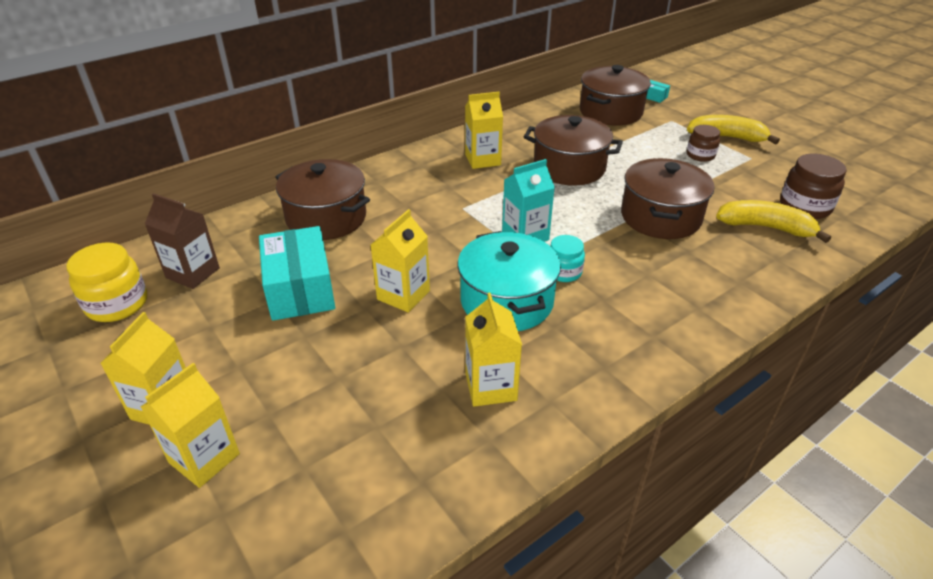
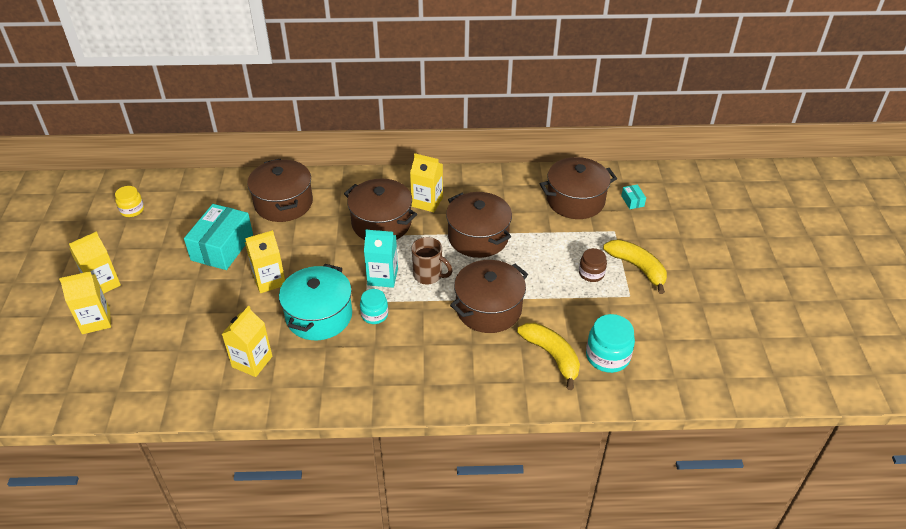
camera: 35 degrees right, 5 degrees up
yellow jar [66,243,147,322] -> yellow jar [115,186,144,217], size x0.64
brown carton [145,193,220,289] -> none
brown jar [780,154,847,219] -> turquoise jar [586,314,635,373]
none -> brown pot [344,179,417,240]
none -> brown mug [411,237,452,285]

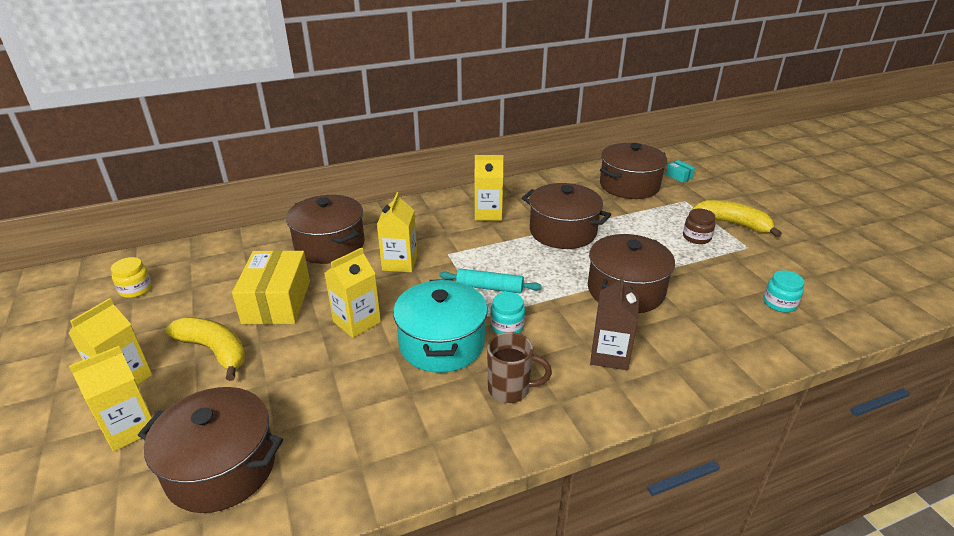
camera: 20 degrees left, 10 degrees down
turquoise box [184,204,253,270] -> yellow box [232,250,310,325]
yellow carton [222,306,272,377] -> yellow carton moved to [377,192,417,272]
brown pot [344,179,417,240] -> brown pot moved to [138,387,283,513]
turquoise carton [364,229,398,288] -> turquoise rolling pin [439,269,542,293]
brown mug [411,237,452,285] -> brown mug moved to [487,332,552,403]
yellow banana [517,323,580,390] -> yellow banana moved to [165,317,246,381]
turquoise jar [586,314,635,373] -> turquoise jar [764,270,805,313], size x0.64
none -> brown carton [590,275,639,370]

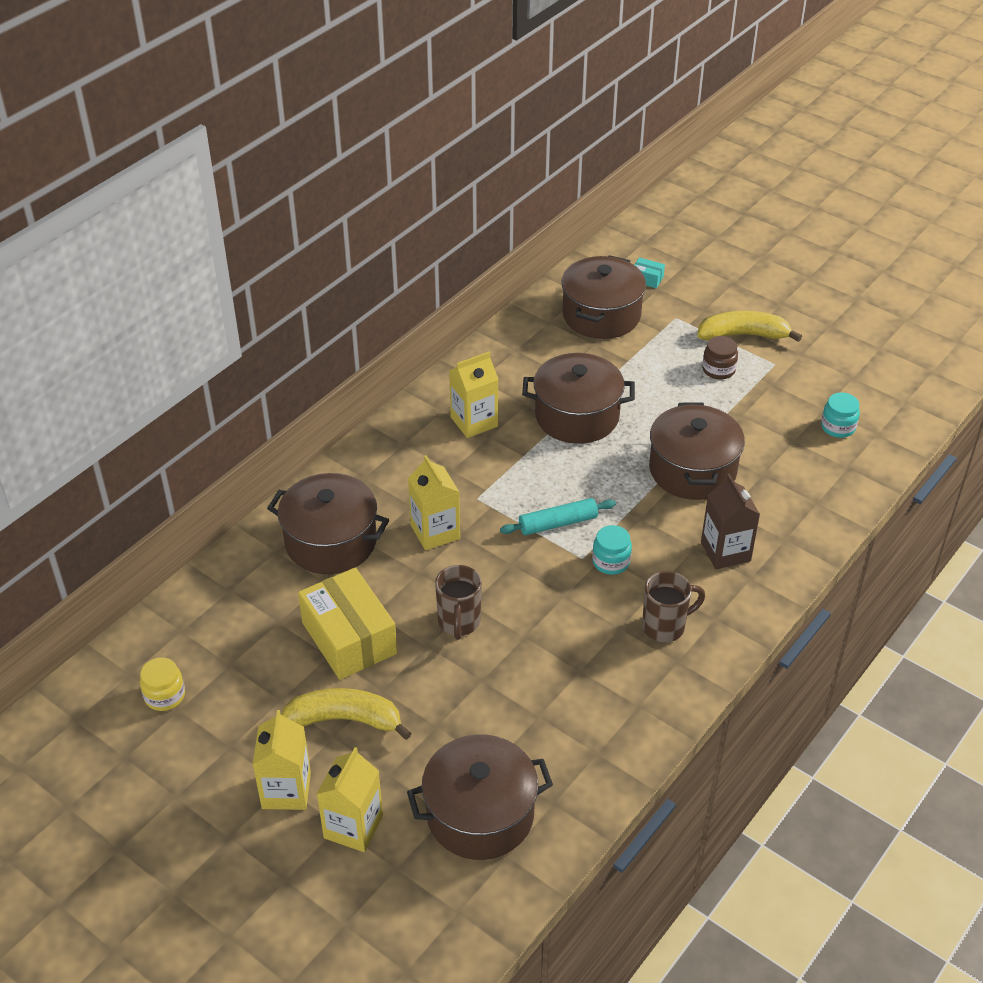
camera: 30 degrees left, 10 degrees up
yellow carton [324,247,381,338] -> brown mug [435,565,482,640]
turquoise pot [393,279,488,373] -> none

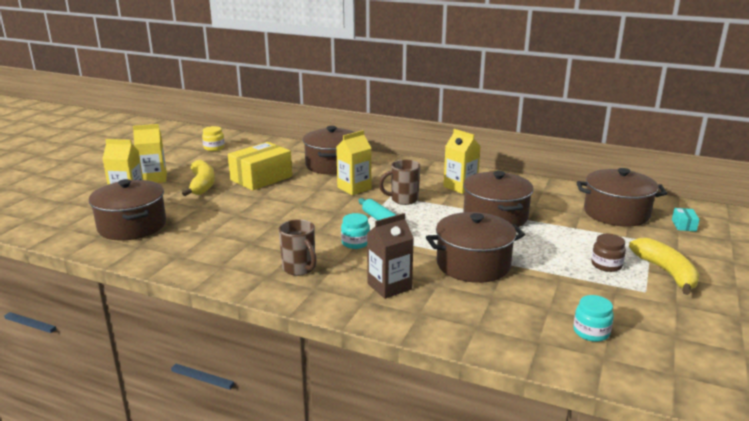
camera: 75 degrees right, 20 degrees down
brown mug [435,565,482,640] -> brown mug moved to [379,160,420,205]

